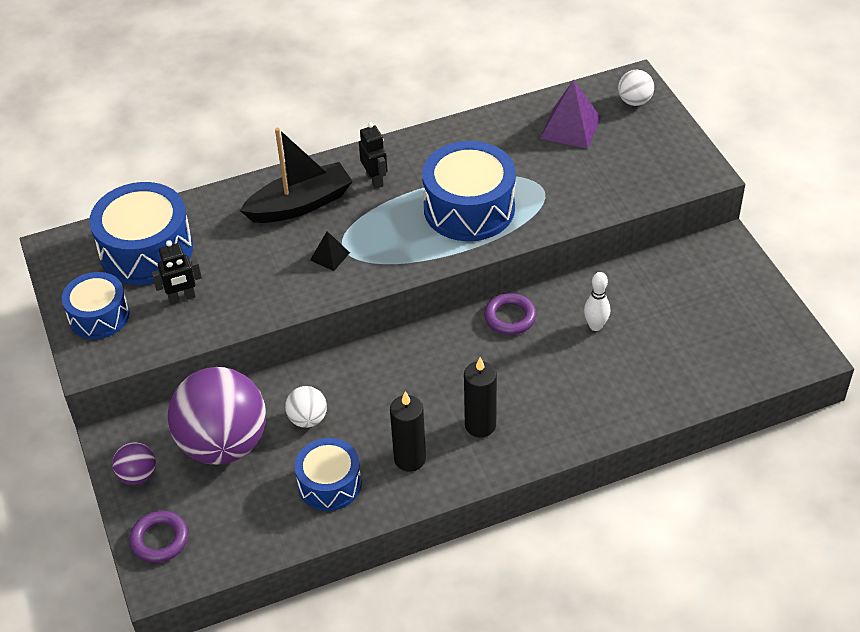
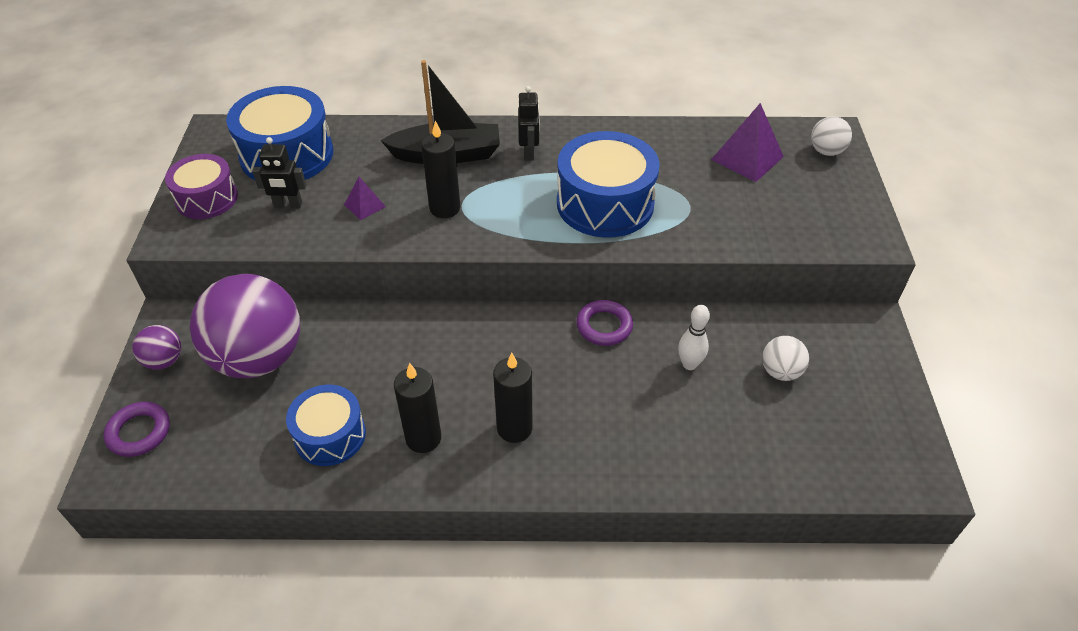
camera: 20 degrees right, 0 degrees up
blue drum [62,272,130,339] -> purple drum [165,154,238,219]
white ball [285,386,327,428] -> white ball moved to [762,336,809,381]
black pyramid [310,231,350,271] -> black candle [421,121,460,218]
none -> purple pyramid [344,177,386,220]

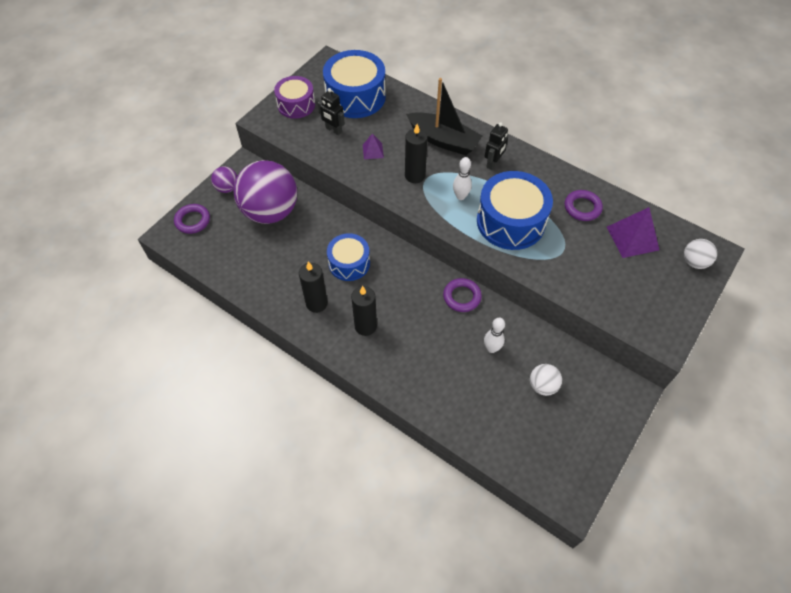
camera: 35 degrees right, 10 degrees up
blue drum [286,385,366,466] -> blue drum moved to [327,233,370,281]
none -> white bowling pin [453,157,472,200]
none -> purple ring [565,190,603,221]

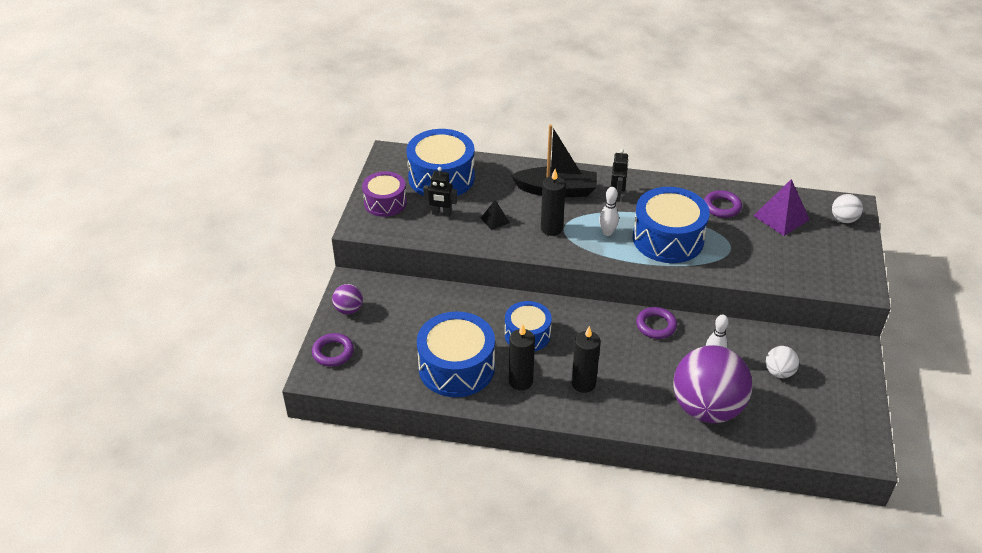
camera: 25 degrees left, 15 degrees down
purple ball [233,160,297,224] -> purple ball moved to [673,345,752,423]
purple pyramid [363,133,384,159] -> black pyramid [481,200,510,230]
none -> blue drum [417,311,495,397]

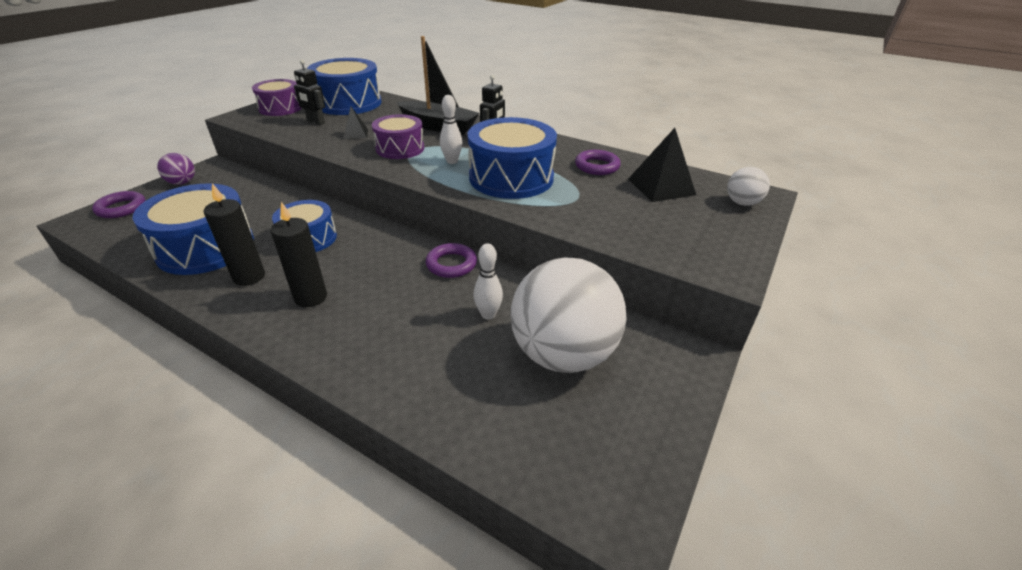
camera: 20 degrees right, 5 degrees down
black candle [541,169,566,236] -> purple drum [372,114,424,159]
purple ball [673,345,752,423] -> none
purple pyramid [753,179,810,236] -> black pyramid [628,128,696,202]
white ball [766,346,799,378] -> white ball [511,258,627,373], size x2.28

